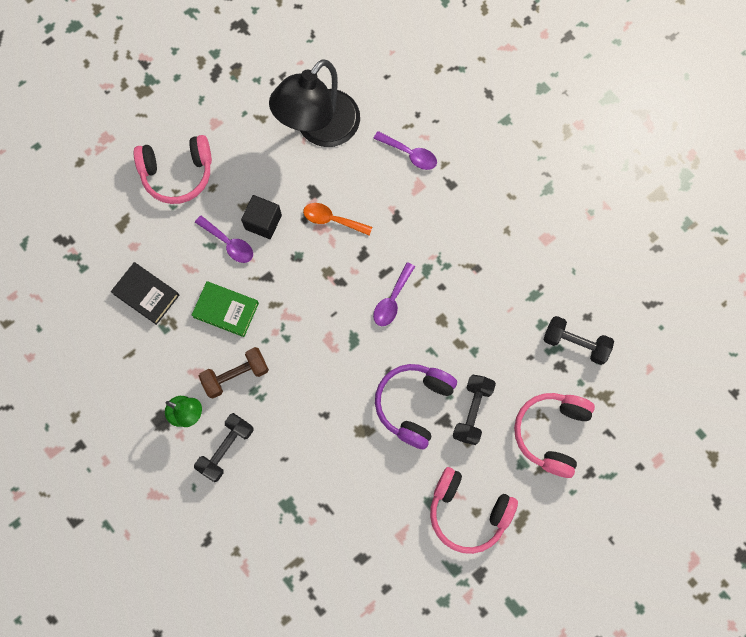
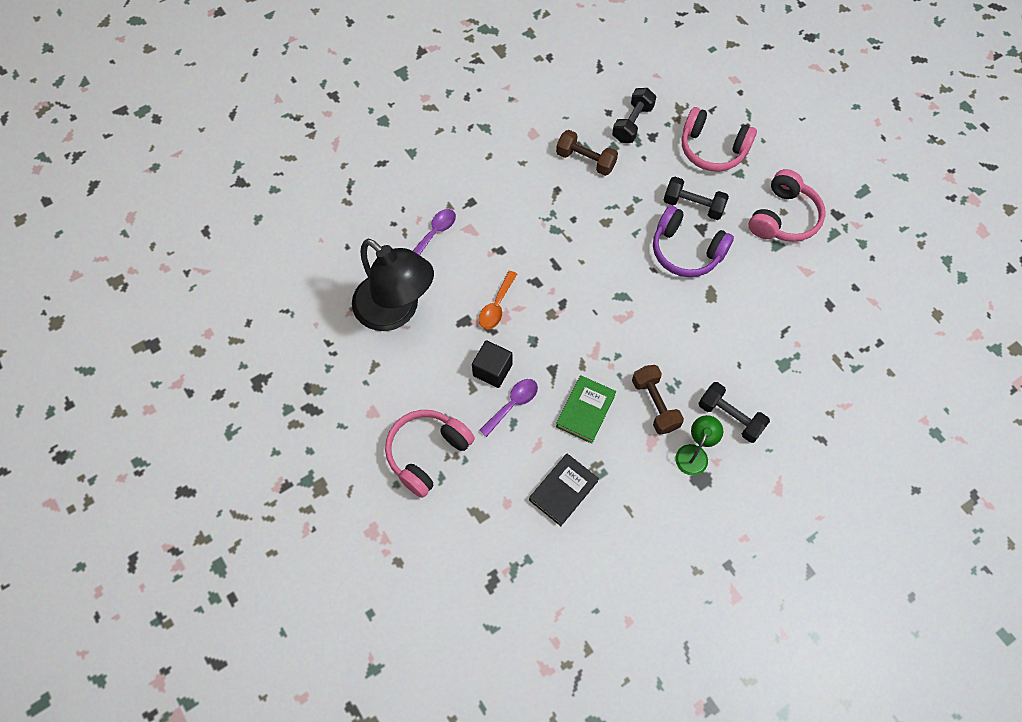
camera: 85 degrees left, 10 degrees down
pink headphones [134,135,212,204] -> pink headphones turned 135 degrees counterclockwise [385,410,475,498]
purple spoon [373,262,415,326] -> none
none -> brown dumbbell [556,130,618,176]

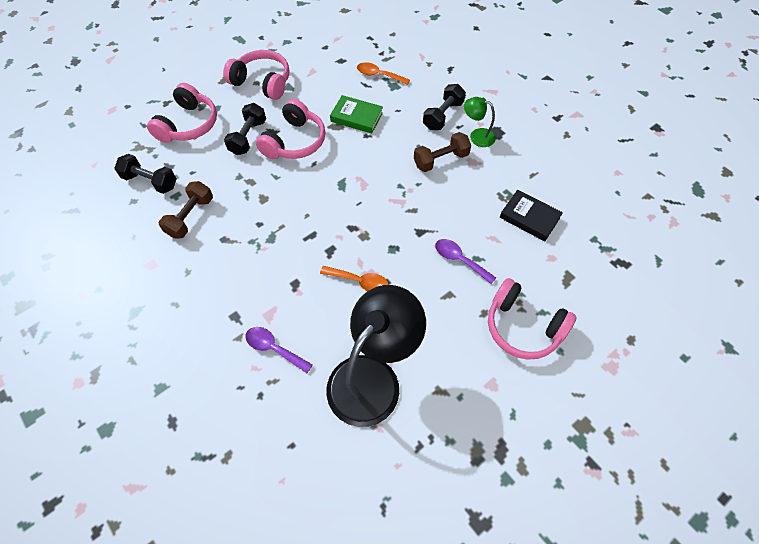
camera: 95 degrees left, 5 degrees down
black cube [472,340,512,388] -> none
green book [556,376,616,444] -> green book moved to [330,95,383,134]
purple headphones [653,206,734,277] -> pink headphones [256,99,325,159]
none -> orange spoon [357,62,410,85]

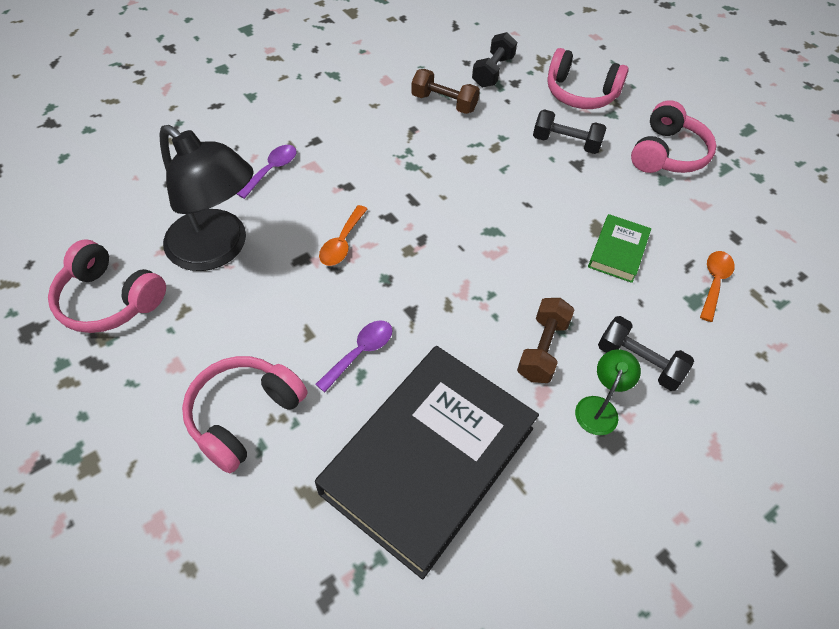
camera: 90 degrees right, 5 degrees down
pink headphones [256,99,325,159] -> pink headphones moved to [48,240,166,333]
brown dumbbell [414,132,471,172] -> brown dumbbell turned 45 degrees clockwise [517,298,575,383]
black book [500,190,563,241] -> black book [315,346,539,579], size x2.30

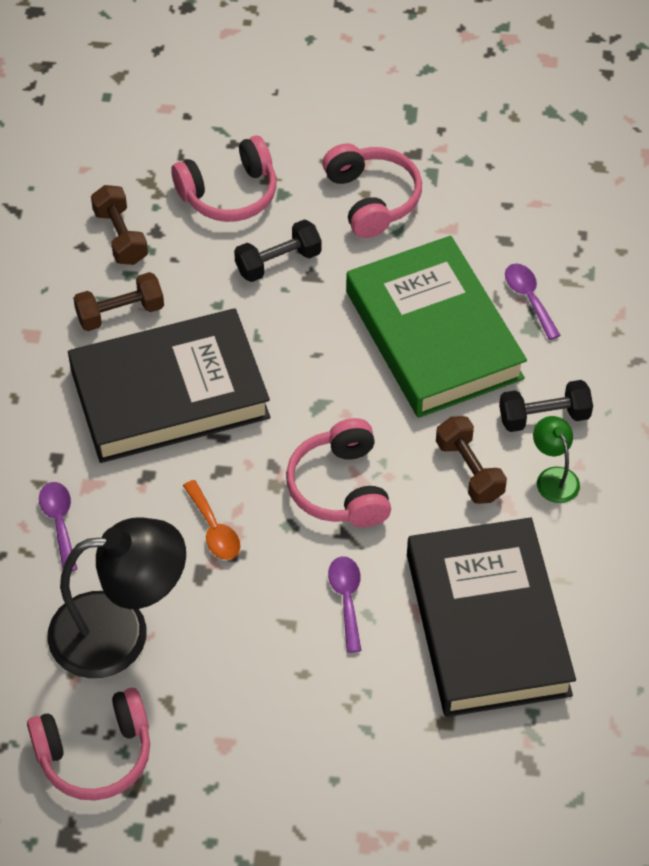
camera: 45 degrees left, 0 degrees up
pink headphones [182,356,307,473] -> pink headphones moved to [286,418,391,527]
black dumbbell [472,32,517,87] -> brown dumbbell [91,185,148,265]
green book [588,214,651,283] -> green book [346,236,527,418], size x2.30
orange spoon [700,251,735,322] -> purple spoon [505,263,561,340]
none -> black book [68,308,270,463]

